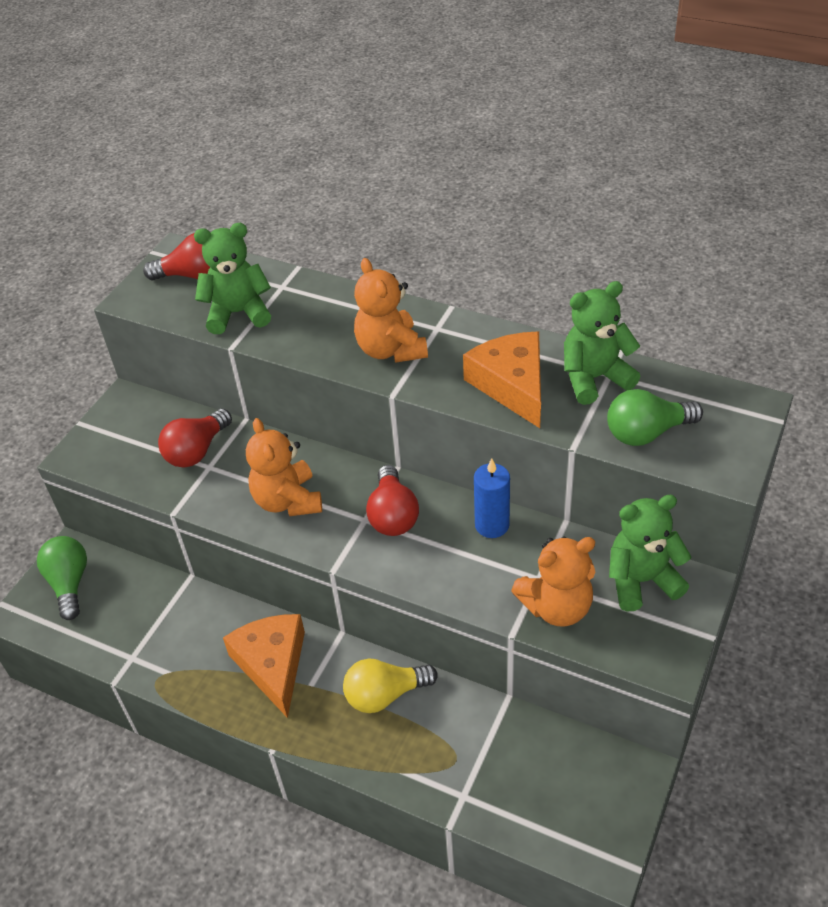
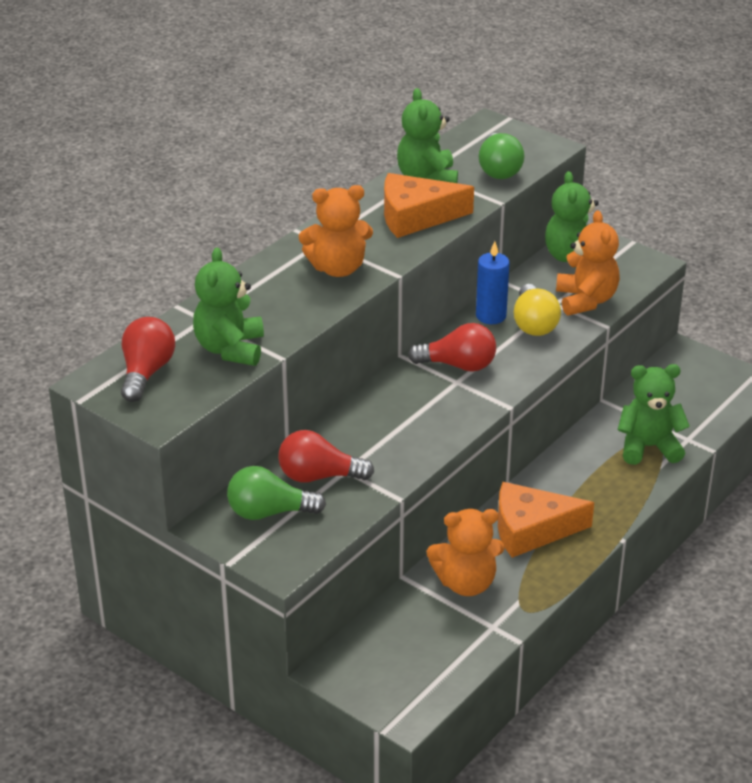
camera: 80 degrees left, 10 degrees down
green light bulb [37,536,87,620] -> green light bulb moved to [227,466,326,520]
red light bulb [158,408,232,468] -> red light bulb turned 135 degrees clockwise [278,430,374,483]
orange teddy bear [246,418,322,516] -> orange teddy bear moved to [427,509,505,596]
yellow light bulb [343,659,438,713] -> yellow light bulb moved to [514,284,561,336]
none -> green teddy bear [618,364,690,465]

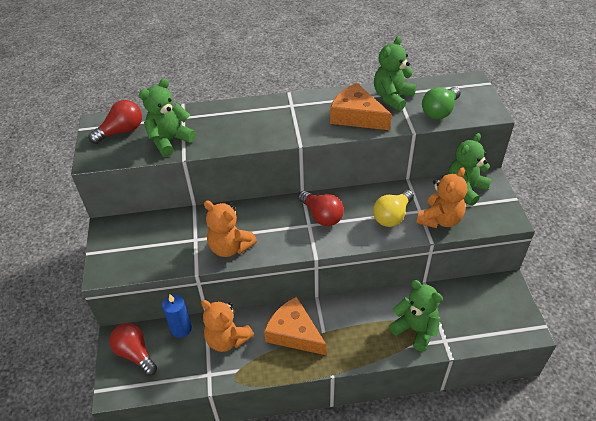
camera: 45 degrees right, 10 degrees up
green light bulb [227,466,326,520] -> none
red light bulb [278,430,374,483] -> red light bulb moved to [109,323,157,376]
orange teddy bear [299,185,373,277] -> orange teddy bear moved to [204,201,257,257]
blue candle [476,241,510,324] -> blue candle moved to [162,294,192,338]

